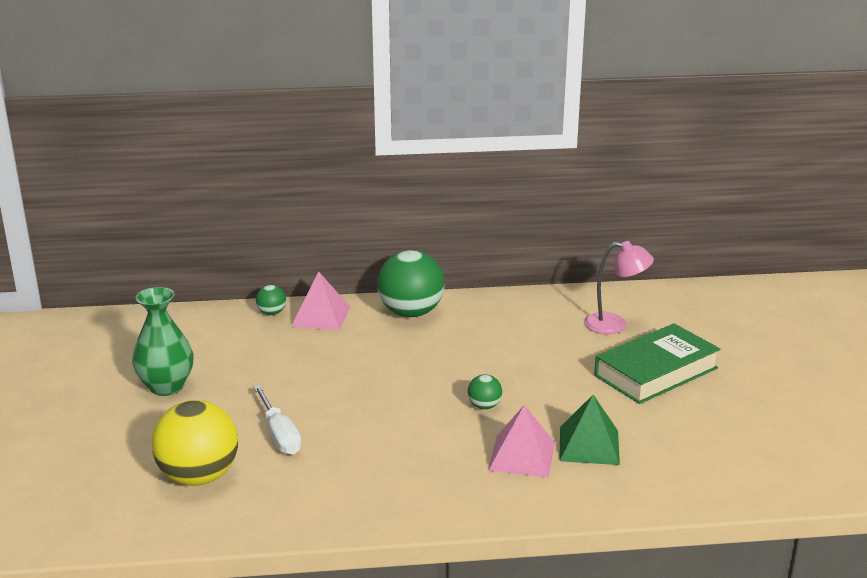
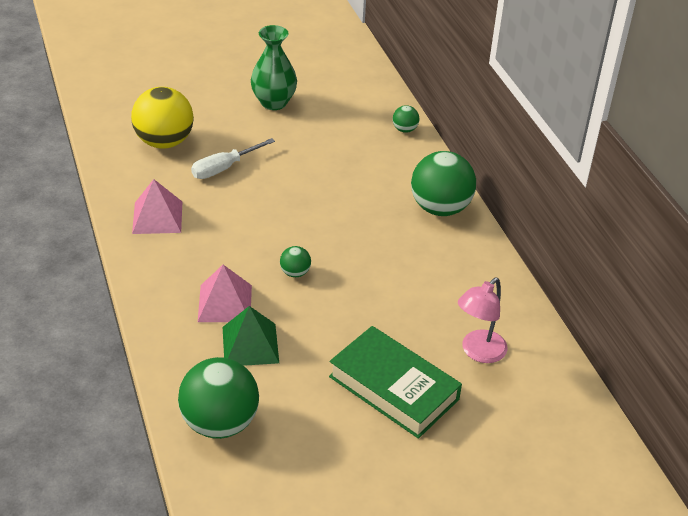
camera: 75 degrees right, 15 degrees up
pink pyramid [291,272,350,330] -> pink pyramid moved to [132,179,182,234]
pink lamp [584,241,654,334] -> pink lamp turned 45 degrees clockwise [458,278,508,363]
none -> green ball [178,357,259,439]

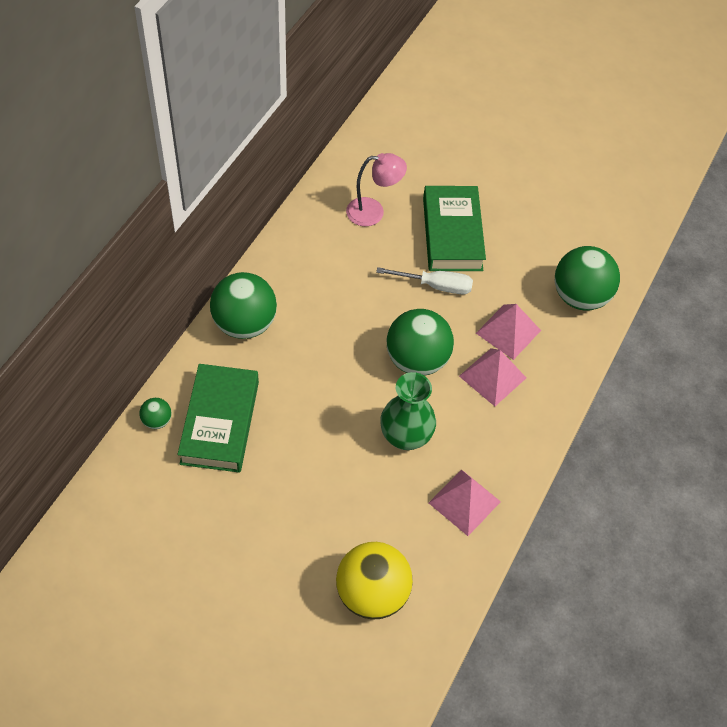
camera: 135 degrees left, 15 degrees up
white screwdriver [191,138,275,179] -> white screwdriver moved to [376,267,473,294]
green pyramid [223,306,279,366] -> pink pyramid [476,304,541,360]
green vase [251,25,297,110] -> green vase moved to [380,372,436,450]
green ball [280,246,311,277] -> green ball [387,309,454,376], size x2.20
none -> green book [177,364,259,473]

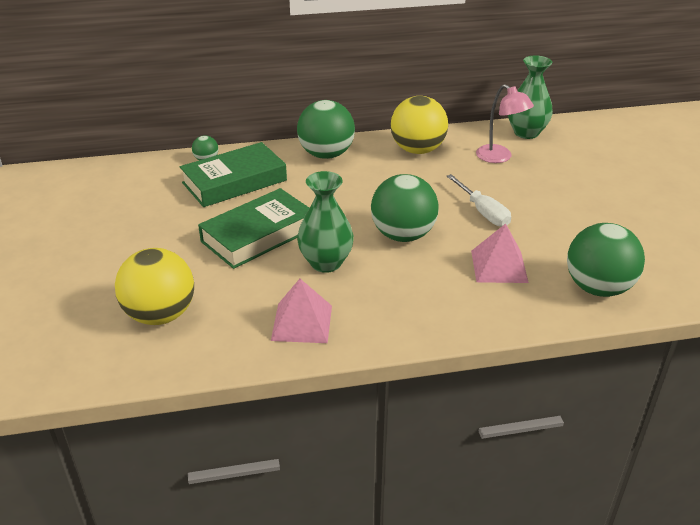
camera: 55 degrees right, 20 degrees down
green book [423,186,486,271] -> green book moved to [198,188,309,269]
pink pyramid [459,348,526,406] -> none
none -> yellow ball [391,96,448,154]
none -> green vase [508,55,553,139]

